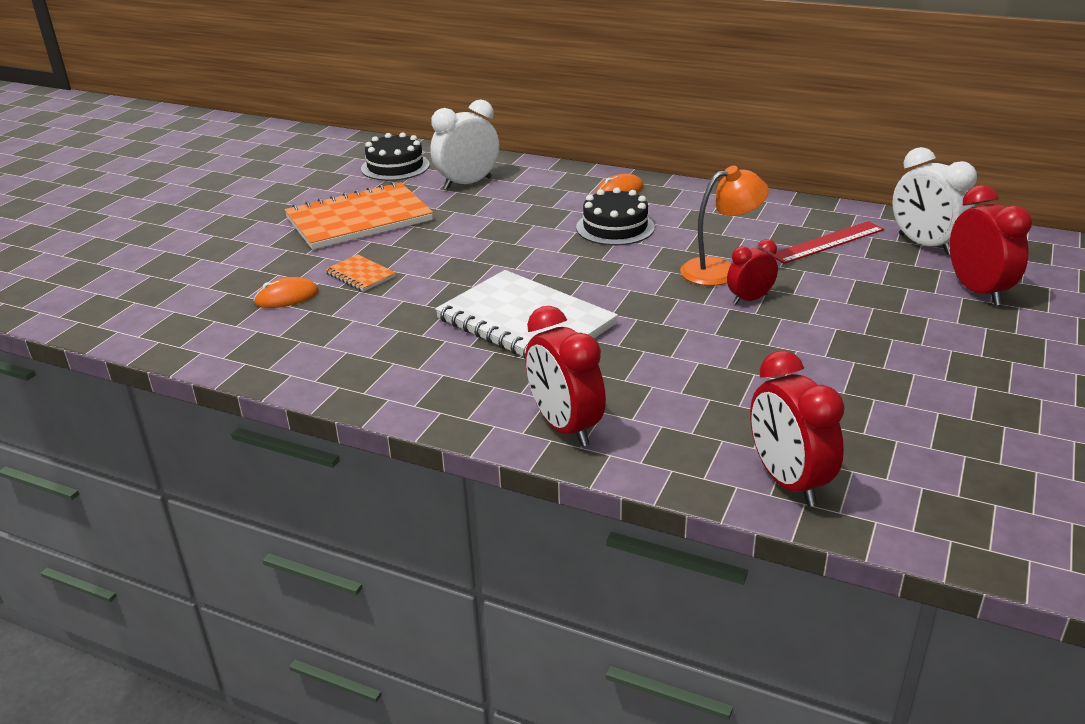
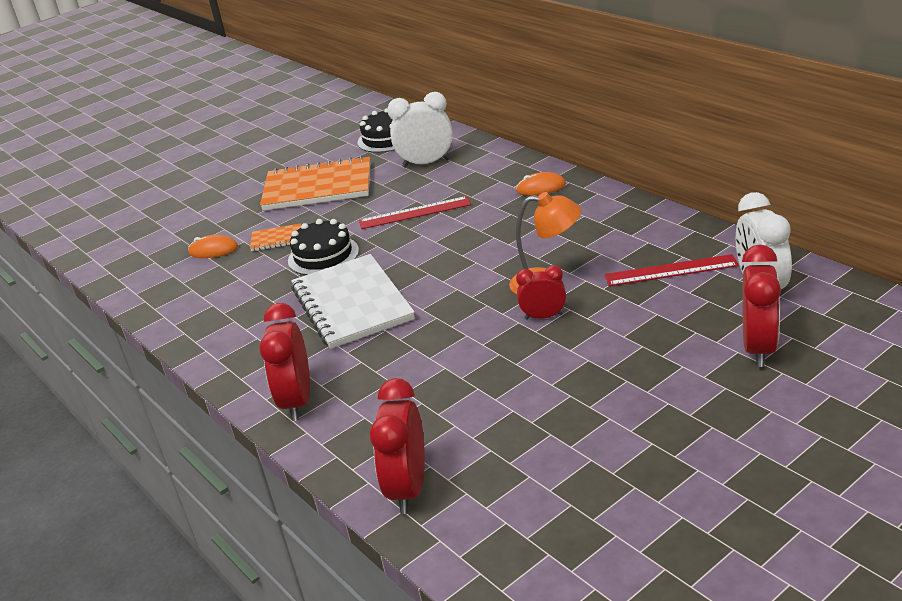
camera: 30 degrees right, 0 degrees up
orange notebook [325,254,396,292] -> orange notebook turned 75 degrees counterclockwise [250,223,301,251]
black cake [576,187,655,246] -> black cake moved to [288,219,359,275]
none -> red ruler [359,196,471,229]

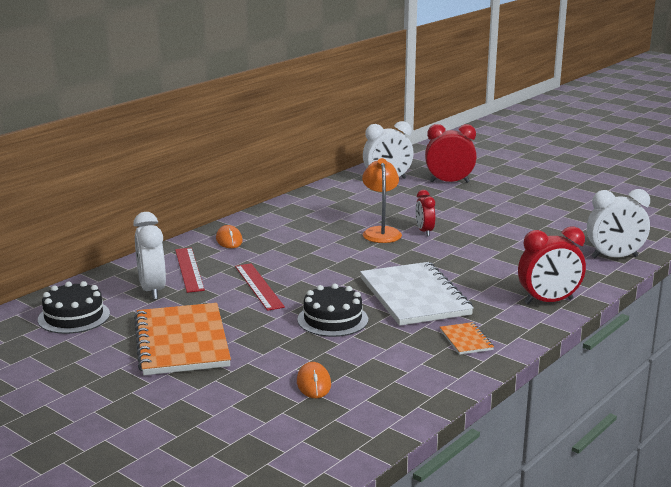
camera: 105 degrees left, 10 degrees down
orange notebook [250,223,301,251] -> orange notebook moved to [440,322,494,355]
white notebook [291,254,415,349] -> white notebook turned 75 degrees counterclockwise [360,262,474,326]
red clock [369,378,425,514] -> white clock [587,189,650,258]
red ruler [605,254,739,286] -> red ruler moved to [175,248,205,293]

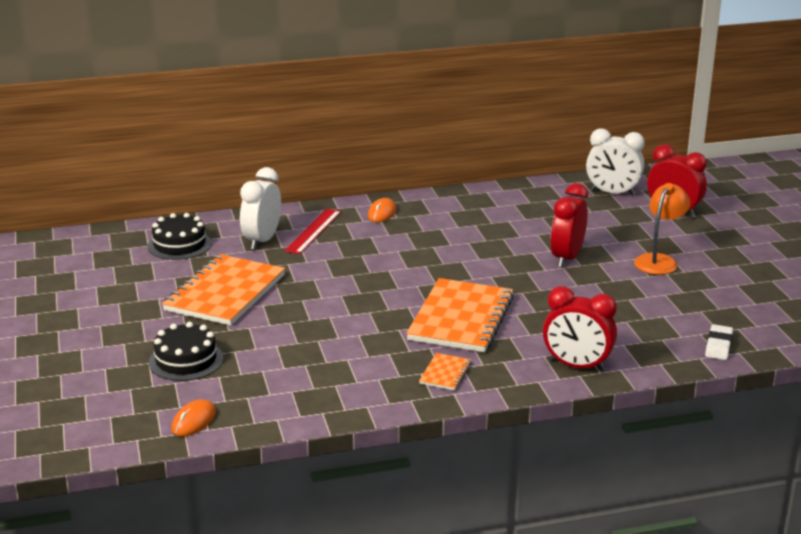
camera: 35 degrees right, 5 degrees up
red ruler [235,263,285,311] -> none
black cake [297,284,368,337] -> black cake moved to [149,322,223,381]
orange mouse [297,362,331,398] -> orange mouse moved to [171,399,216,437]
white notebook [360,262,474,326] -> orange notebook [406,278,514,352]
orange lamp [362,158,402,243] -> orange lamp moved to [634,183,690,275]
red clock [416,190,435,236] -> red clock [550,183,588,268], size x1.66
white clock [587,189,650,258] -> white eraser [705,324,733,360]

